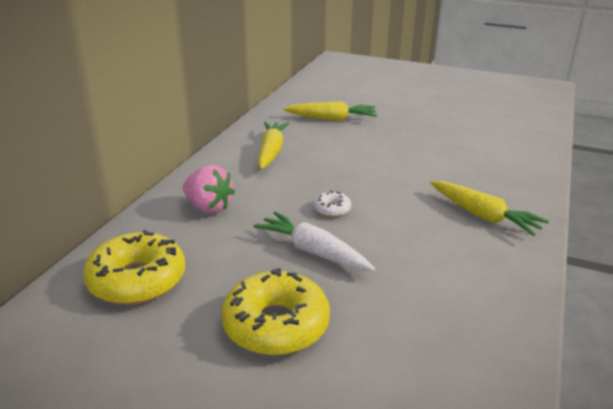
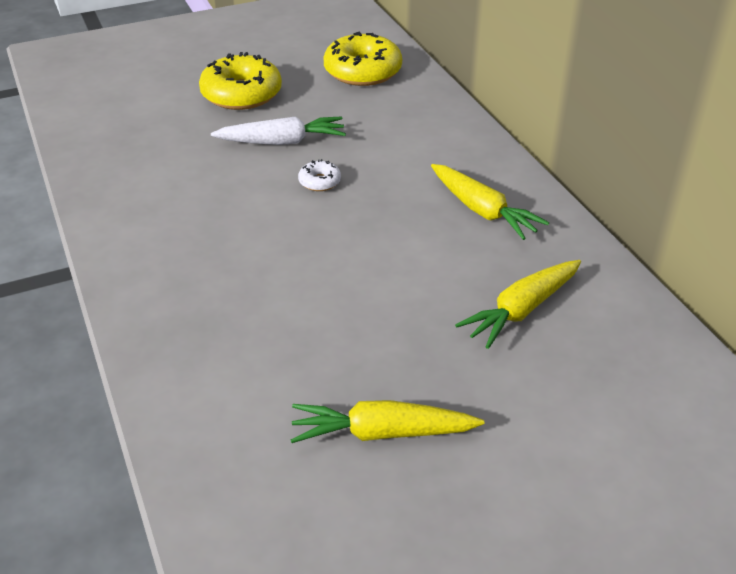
camera: 135 degrees right, 10 degrees up
pink strawberry [183,165,235,214] -> none
yellow carrot [430,181,549,236] -> yellow carrot moved to [291,400,484,443]

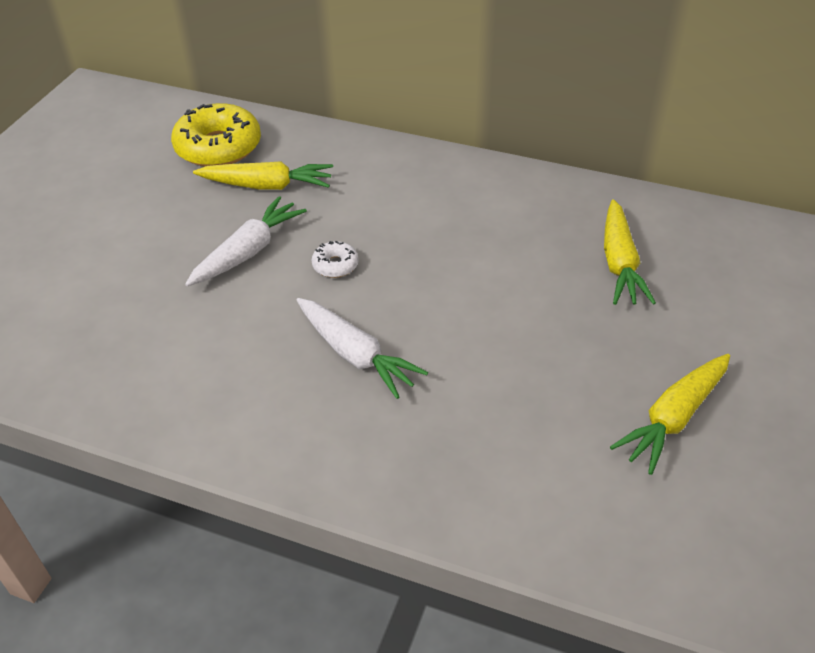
camera: 45 degrees left, 5 degrees up
yellow donut [199,52,282,110] -> none
yellow carrot [431,164,549,240] -> yellow carrot moved to [193,162,333,190]
none -> white carrot [297,298,428,399]

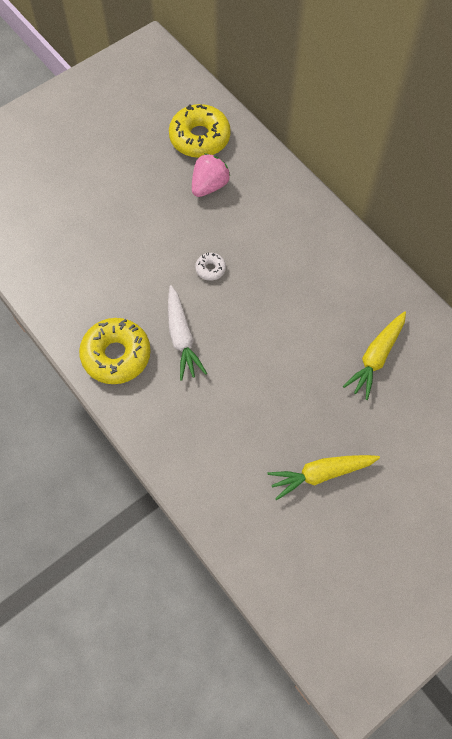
camera: 30 degrees right, 20 degrees up
white carrot [185,196,307,286] -> none
yellow carrot [193,162,333,190] -> pink strawberry [192,154,230,197]
none -> yellow donut [79,318,151,384]

